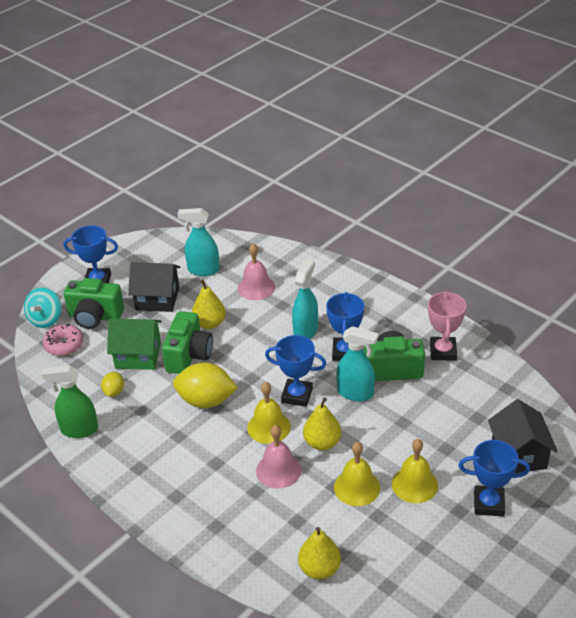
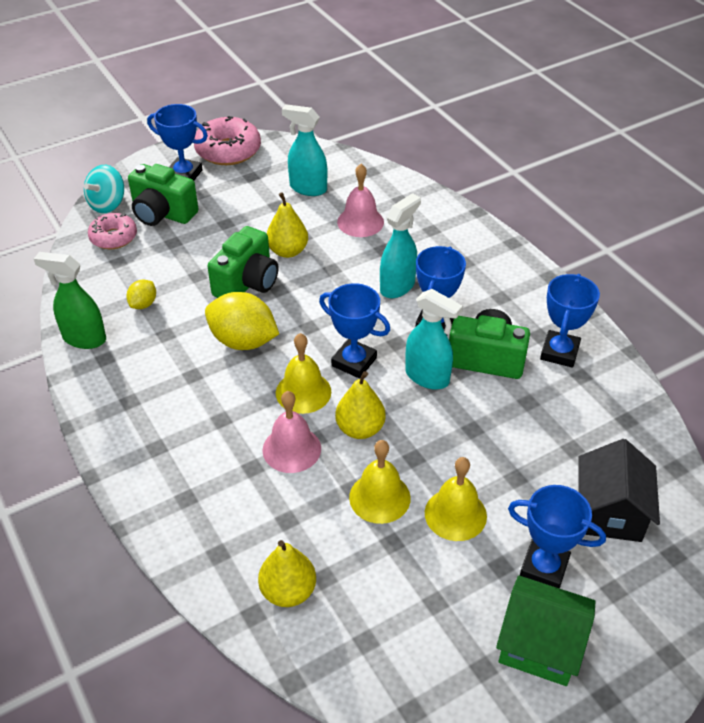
camera: 15 degrees right, 5 degrees up
green house [107,319,162,370] -> green house moved to [496,576,595,686]
black house [128,262,180,312] -> none
pink trophy [428,291,466,360] -> blue trophy [540,274,600,368]
none -> pink donut [194,116,261,165]

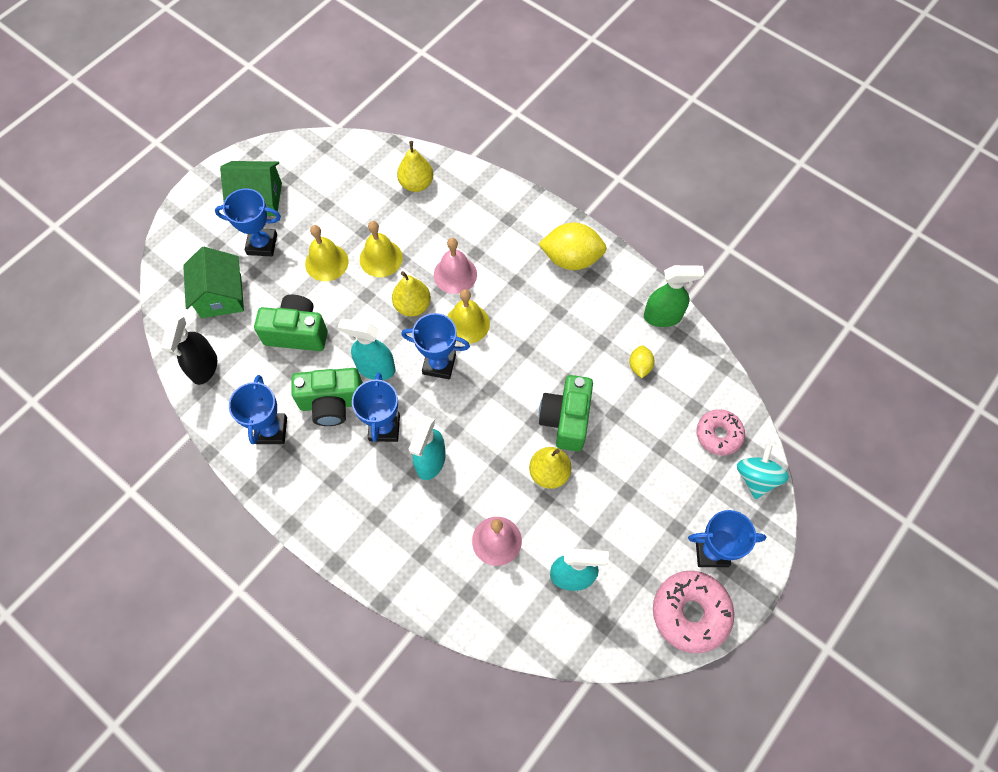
camera: 160 degrees right, 20 degrees up
green camera [128,164,198,226] -> green camera moved to [254,295,328,351]
yellow lemon [205,292,279,350] -> yellow lemon moved to [539,223,607,270]
black house [579,439,660,542] -> green house [183,247,244,318]
none -> black spray bottle [161,315,217,385]

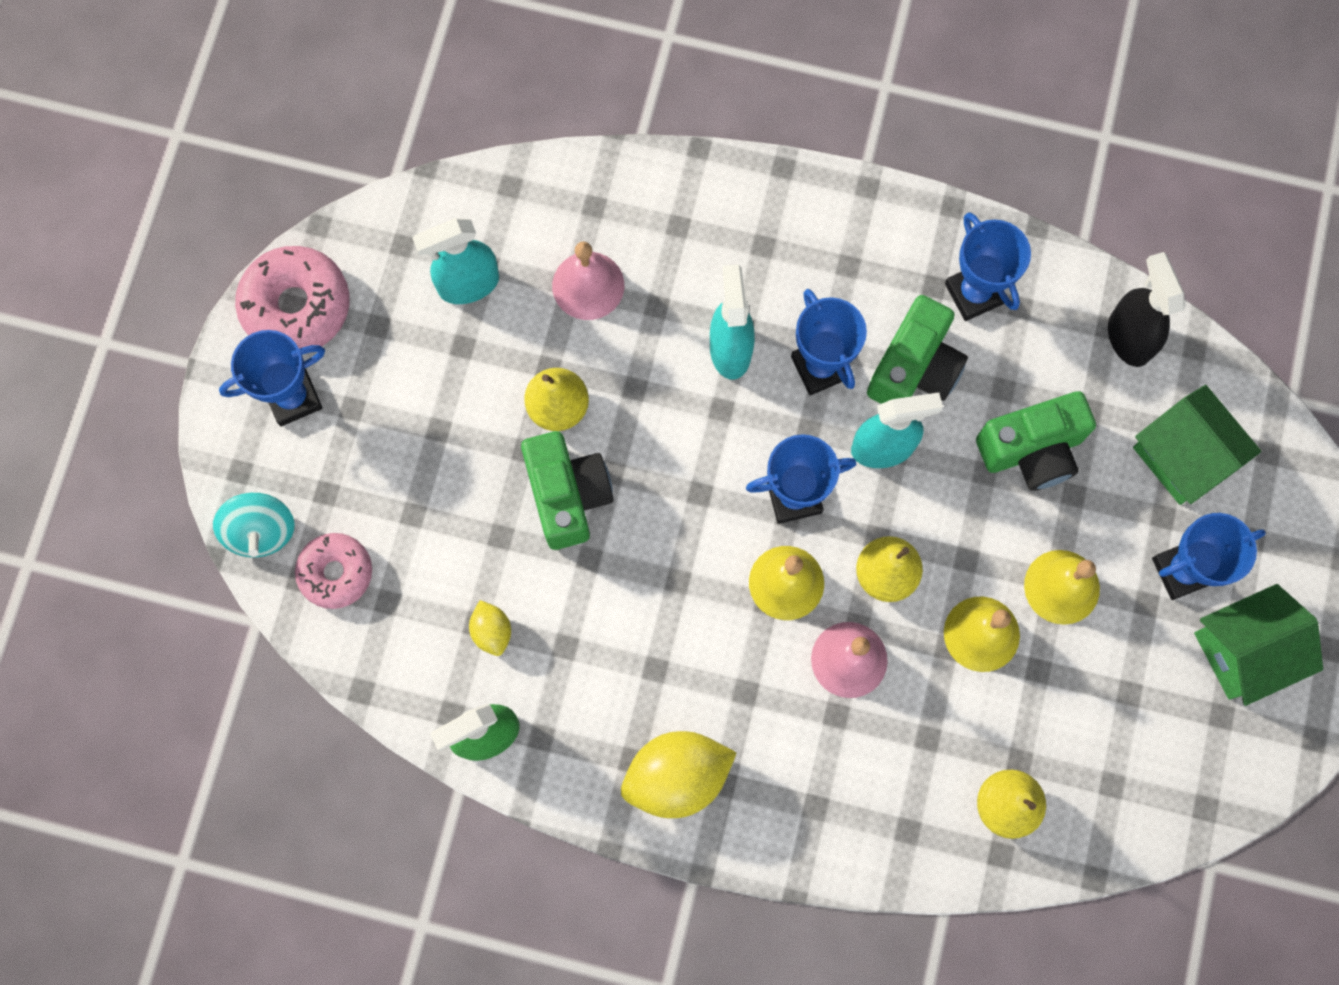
camera: 155 degrees right, 10 degrees up
green camera [291,368,363,426] -> green camera turned 150 degrees clockwise [867,295,968,404]

